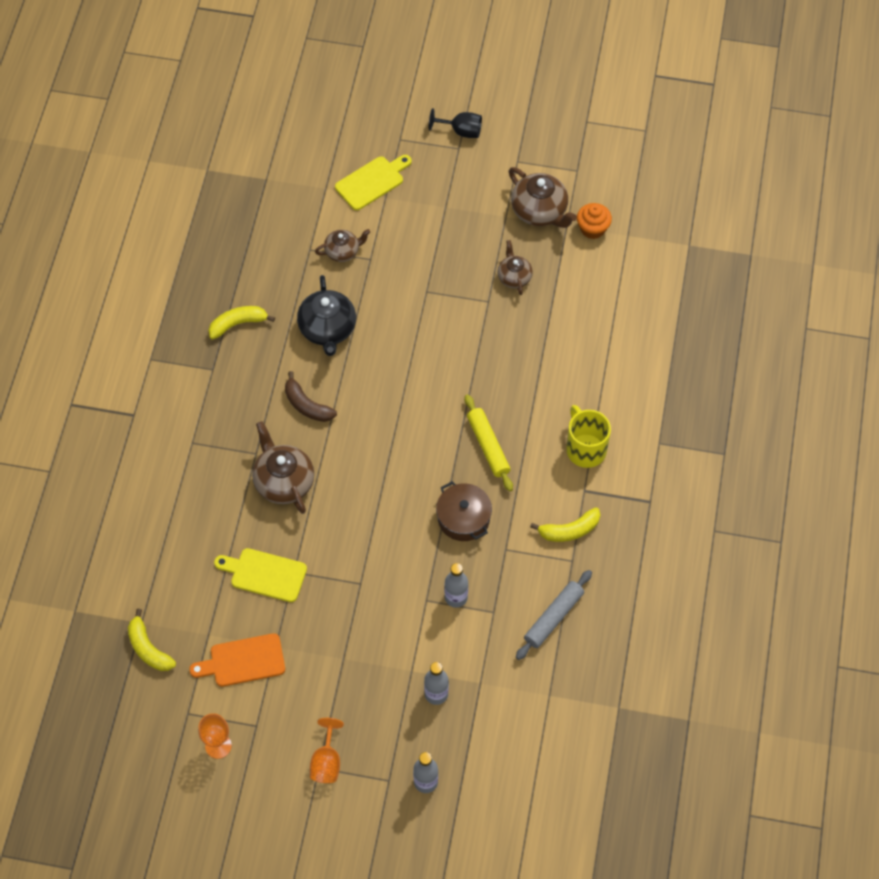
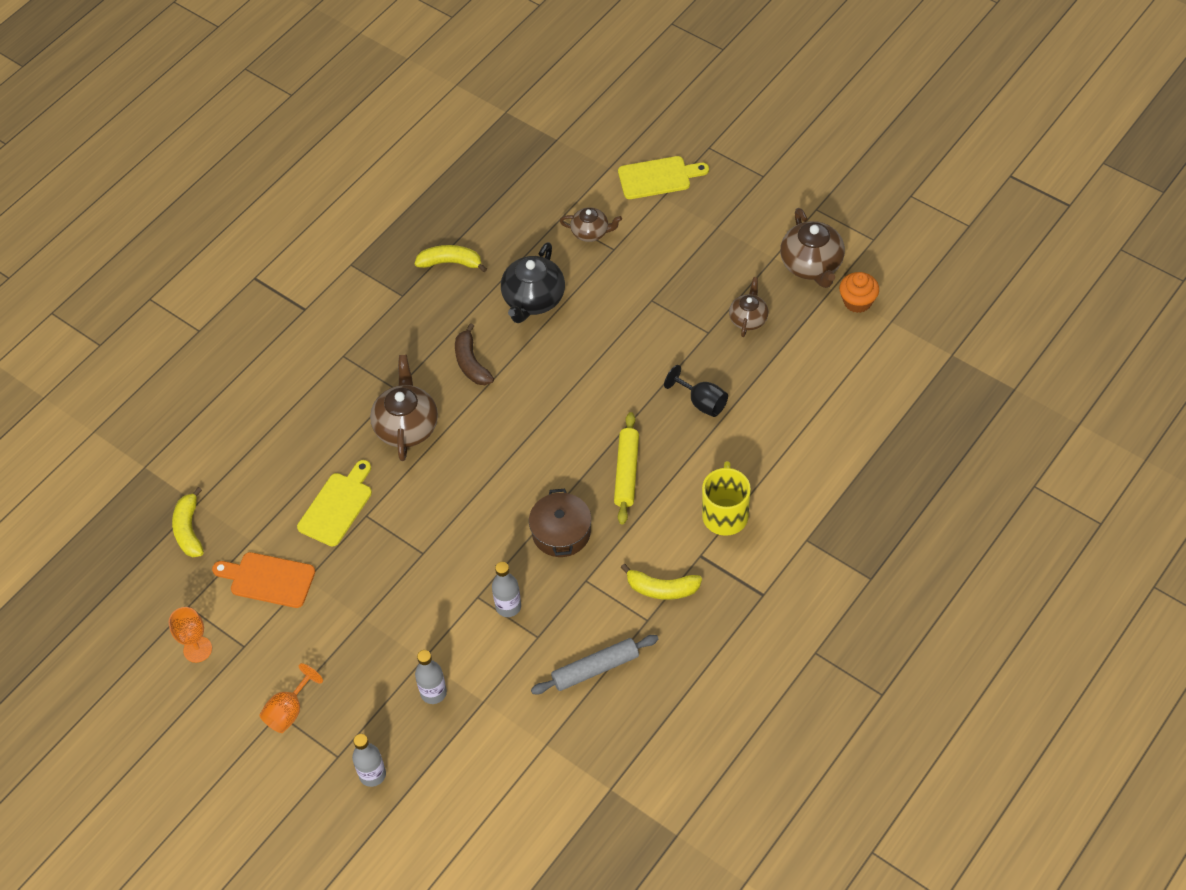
camera: 30 degrees right, 5 degrees down
yellow cutting board [214,548,307,602] -> yellow cutting board turned 75 degrees clockwise [297,460,372,547]
black goblet [429,108,482,138] -> black goblet moved to [664,365,728,417]

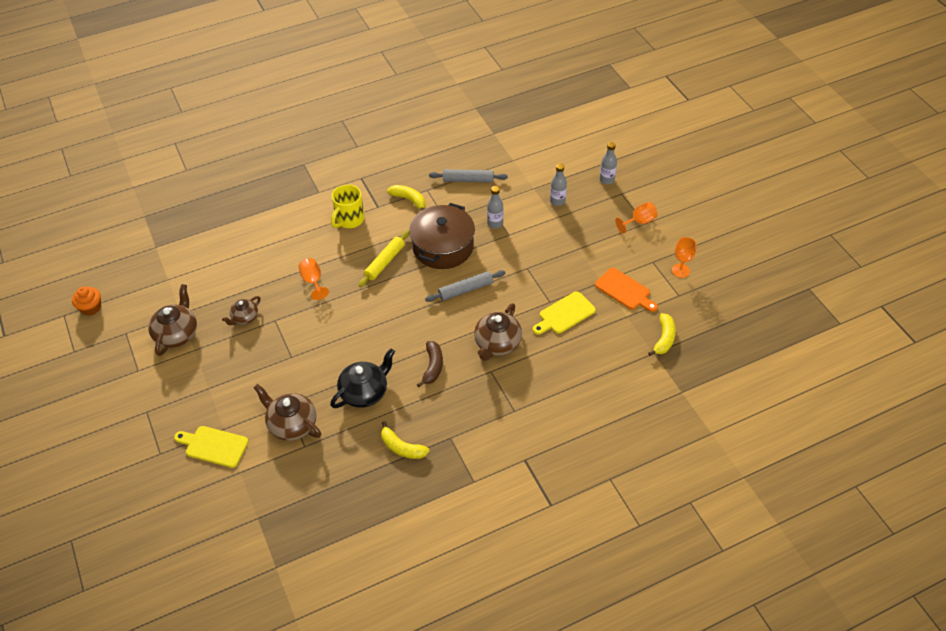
camera: 155 degrees left, 5 degrees down
brown pot [529,489,591,557] -> brown pot [409,203,475,269], size x1.64
brown teapot [560,207,622,242] -> brown teapot [254,384,321,441], size x1.66
black goblet [664,365,728,417] -> orange goblet [298,258,329,300]
orange cupcake [839,272,879,313] -> orange cupcake moved to [72,287,101,316]
none -> grey rolling pin [425,270,505,302]

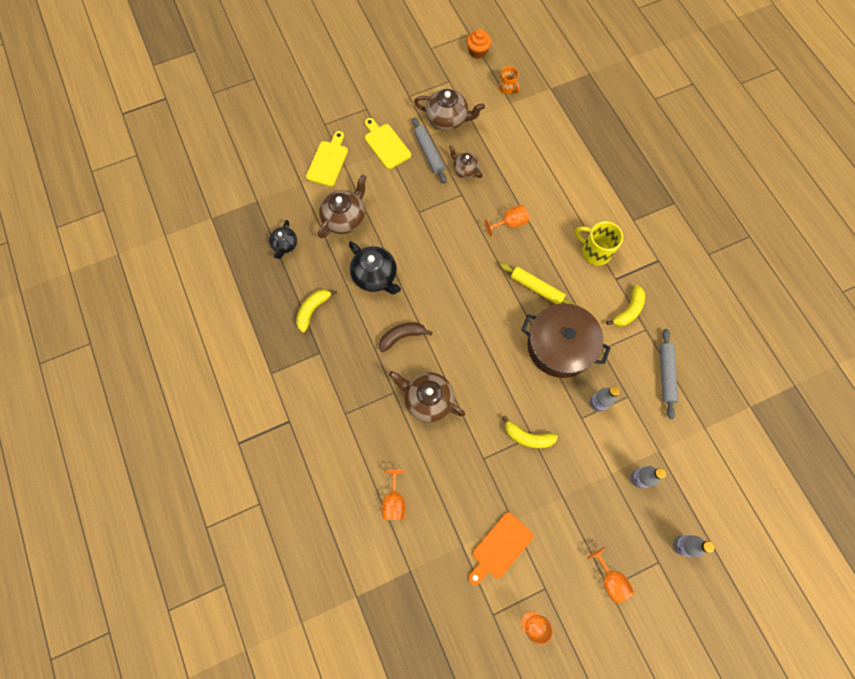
camera: 90 degrees right, 20 degrees up
brown banana [417,341,443,387] -> brown banana turned 150 degrees clockwise [379,322,432,352]
grey rolling pin [425,270,505,302] -> grey rolling pin moved to [412,117,447,184]
yellow cutting board [533,291,596,335] -> yellow cutting board moved to [365,118,411,169]
yellow banana [648,313,676,356] -> yellow banana moved to [502,415,558,449]
none -> black teapot [269,220,297,259]
none -> orange goblet [382,470,406,520]
none -> orange mug [499,66,520,94]

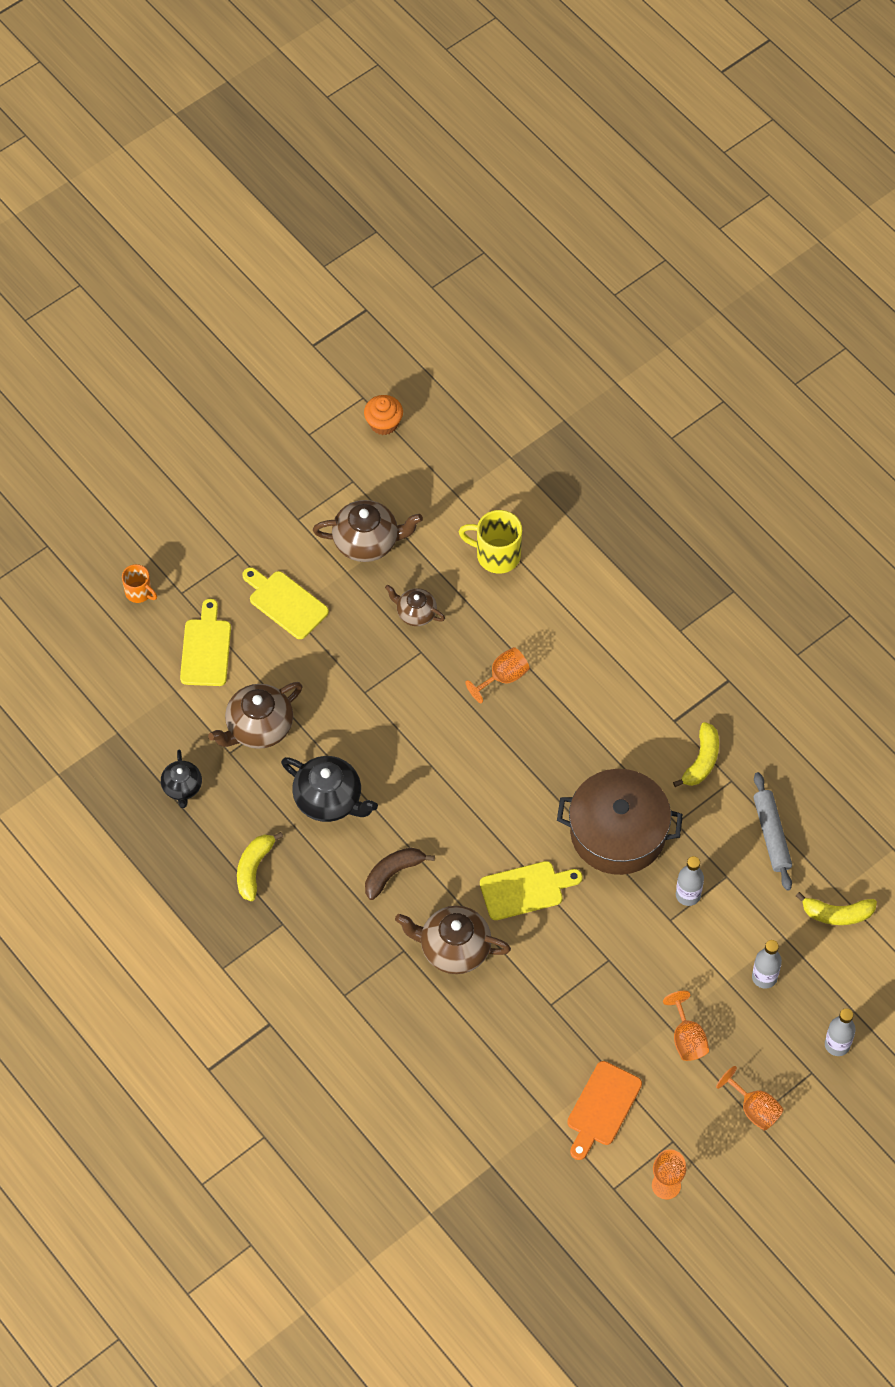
camera: 15 degrees left, 10 degrees down
brown teapot [318,174,367,238] -> brown teapot turned 150 degrees counterclockwise [208,682,303,749]
orange goblet [382,470,406,520] -> orange goblet moved to [663,991,709,1061]
grey rolling pin [412,117,447,184] -> none
orange mug [499,66,520,94] -> orange mug moved to [122,564,157,603]
yellow rolling pin [499,263,576,305] -> none
yellow banana [502,415,558,449] -> yellow banana moved to [796,892,877,925]
yellow mug [575,221,623,266] -> yellow mug moved to [459,510,522,574]
none -> yellow cutting board [480,861,583,920]

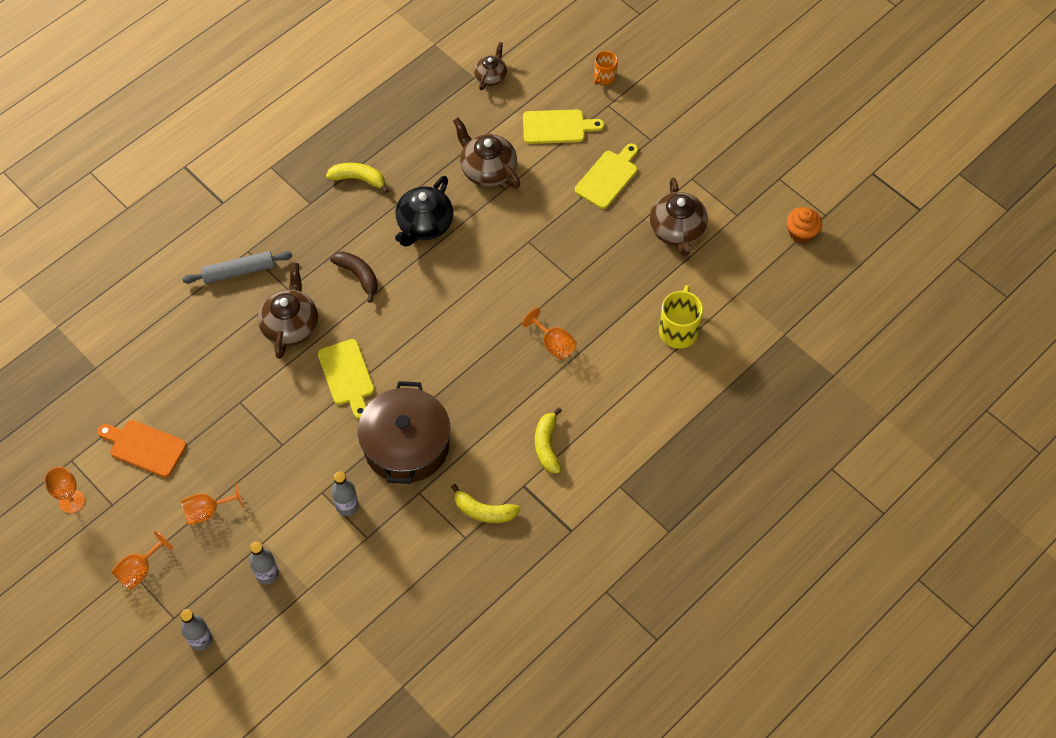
camera: 85 degrees right, 0 degrees up
black teapot [161,750,202,808] -> none
brown teapot [385,585,445,626] -> brown teapot moved to [474,42,507,90]
grey rolling pin [753,772,792,891] -> grey rolling pin moved to [182,251,292,284]
yellow banana [796,892,877,925] -> yellow banana moved to [535,407,562,473]

